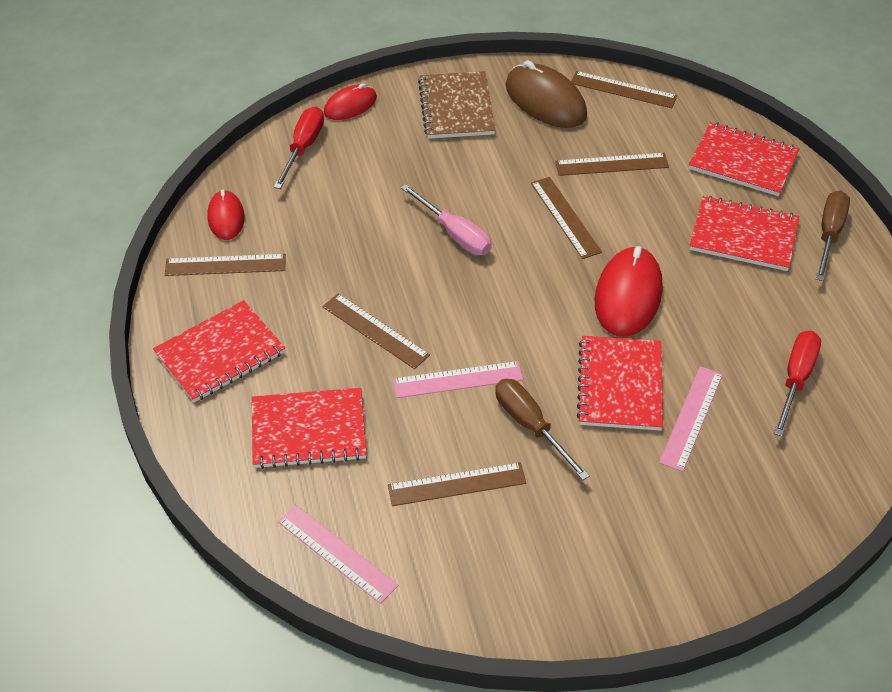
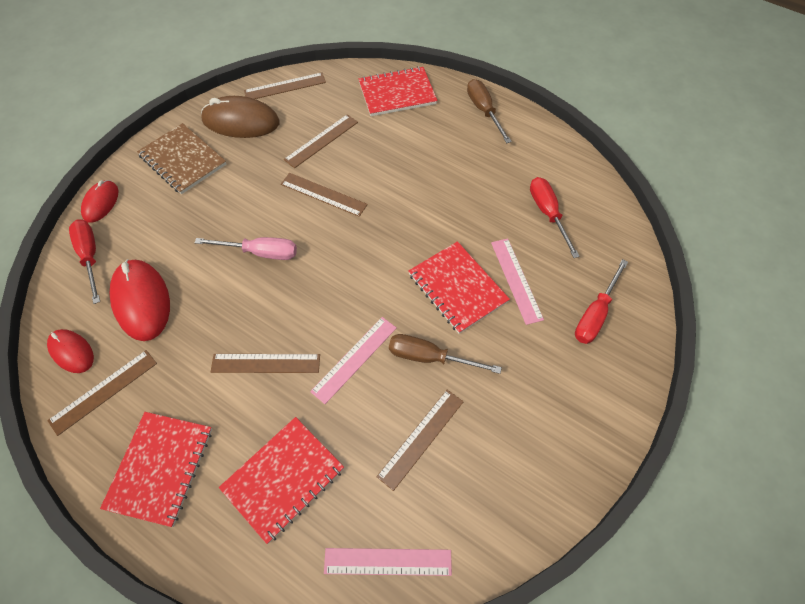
camera: 40 degrees left, 10 degrees up
red mouse [595,246,663,337] -> red mouse moved to [110,259,170,341]
red notebook [689,196,799,271] -> none
none -> red screwdriver [575,259,628,344]

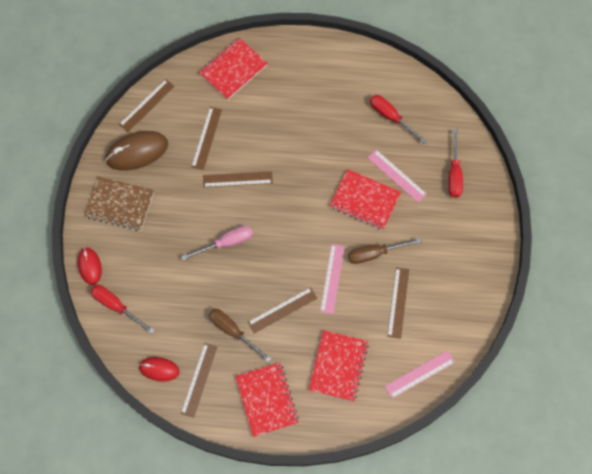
camera: 30 degrees left, 10 degrees up
red mouse [110,259,170,341] -> none
brown screwdriver [467,79,512,143] -> brown screwdriver moved to [209,309,271,362]

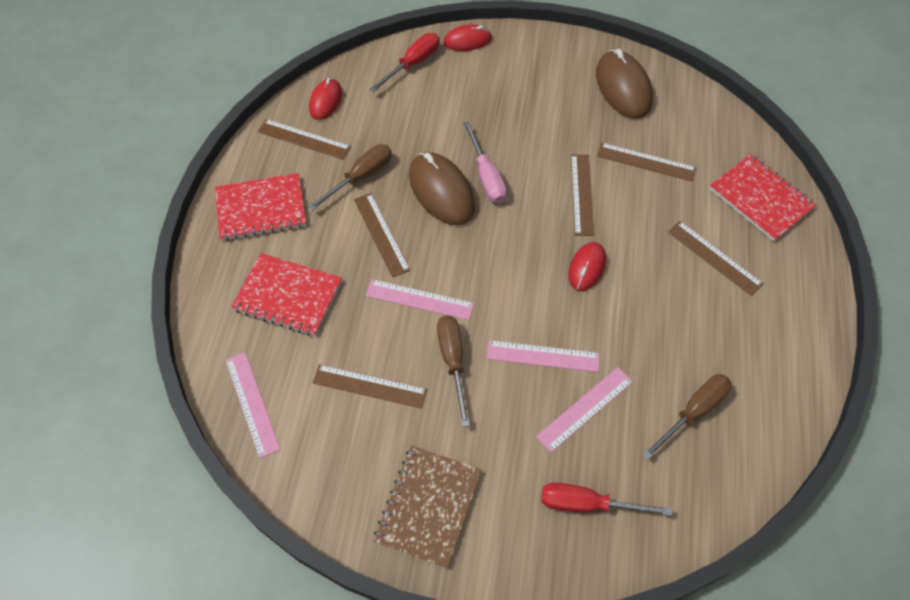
camera: 95 degrees right, 10 degrees down
brown notebook [84,176,154,231] -> brown notebook moved to [373,445,482,569]
brown ruler [119,79,175,132] -> brown ruler moved to [668,221,764,296]
red notebook [330,169,401,230] -> pink ruler [487,340,600,372]
red screwdriver [370,95,427,144] -> brown screwdriver [642,374,732,460]
none -> brown mouse [409,152,475,225]
none -> red mouse [568,242,606,291]

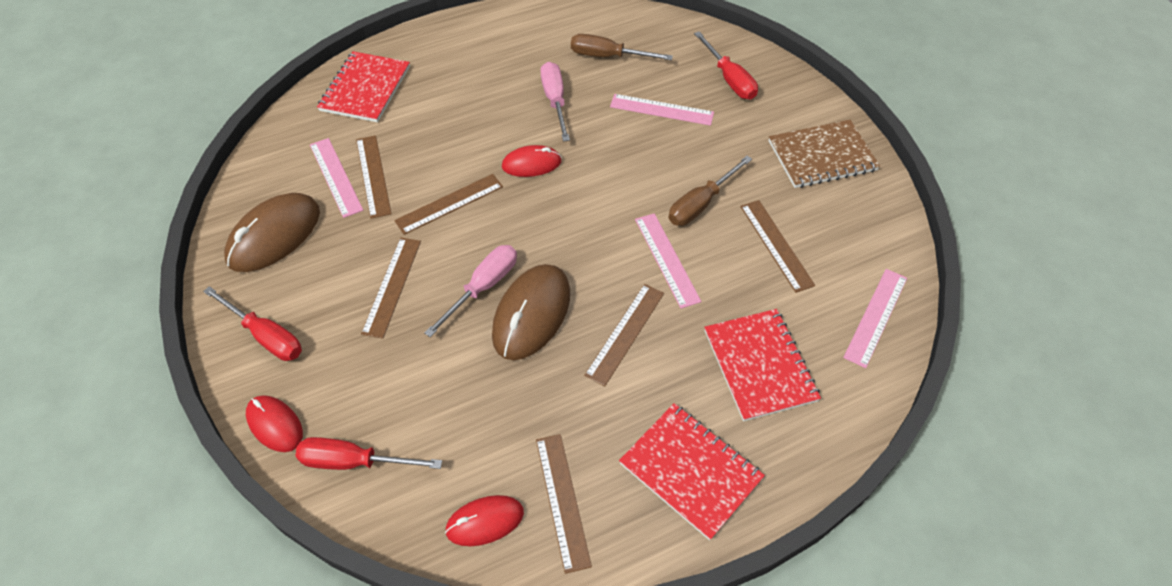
camera: 125 degrees left, 5 degrees down
brown screwdriver [308,144,392,211] -> none
pink ruler [487,340,600,372] -> pink ruler moved to [310,138,363,218]
brown ruler [668,221,764,296] -> brown ruler moved to [361,238,421,339]
none -> red screwdriver [203,286,302,361]
none -> pink screwdriver [540,62,570,142]

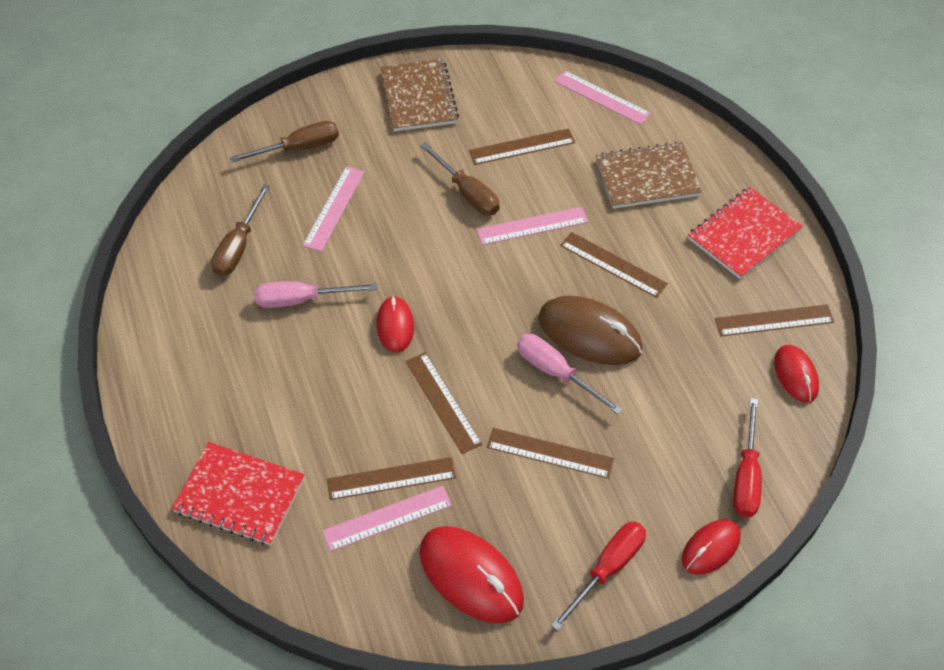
camera: 85 degrees left, 0 degrees up
brown mouse [224,193,320,272] -> red mouse [419,526,524,624]
red screwdriver [694,31,758,99] -> brown screwdriver [229,121,339,163]
red notebook [704,309,821,421] -> brown notebook [596,142,702,209]

